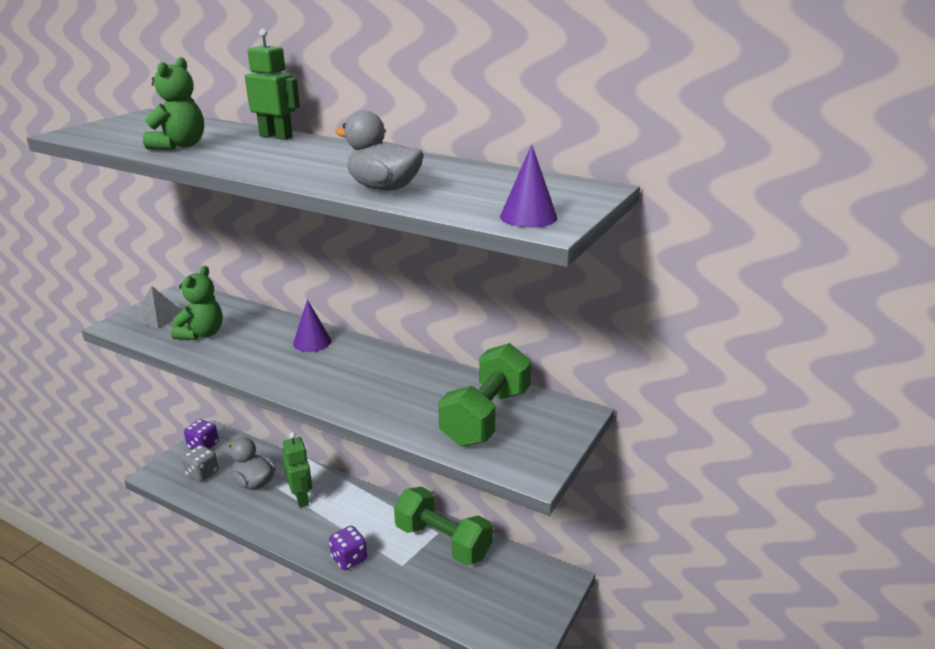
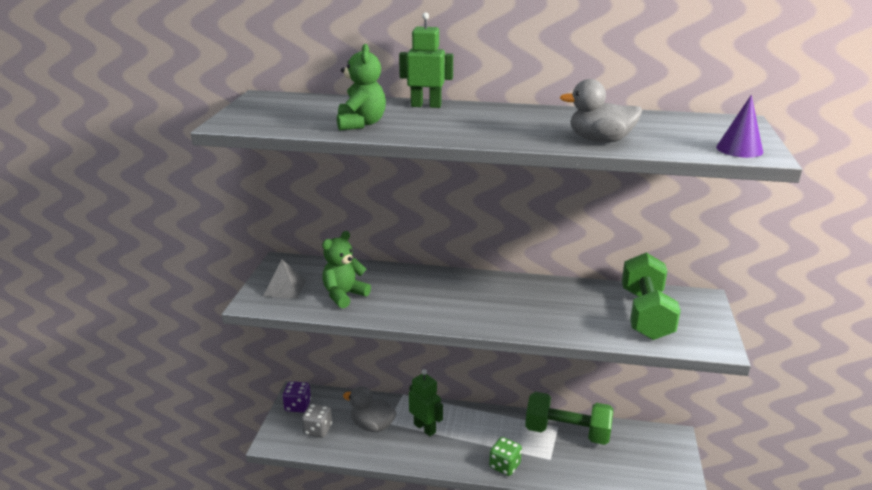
camera: 20 degrees left, 0 degrees up
green teddy bear [171,266,223,340] -> green teddy bear turned 135 degrees counterclockwise [322,231,371,308]
purple cone [293,299,331,352] -> none
purple dice [329,526,367,570] -> green dice [489,437,522,476]

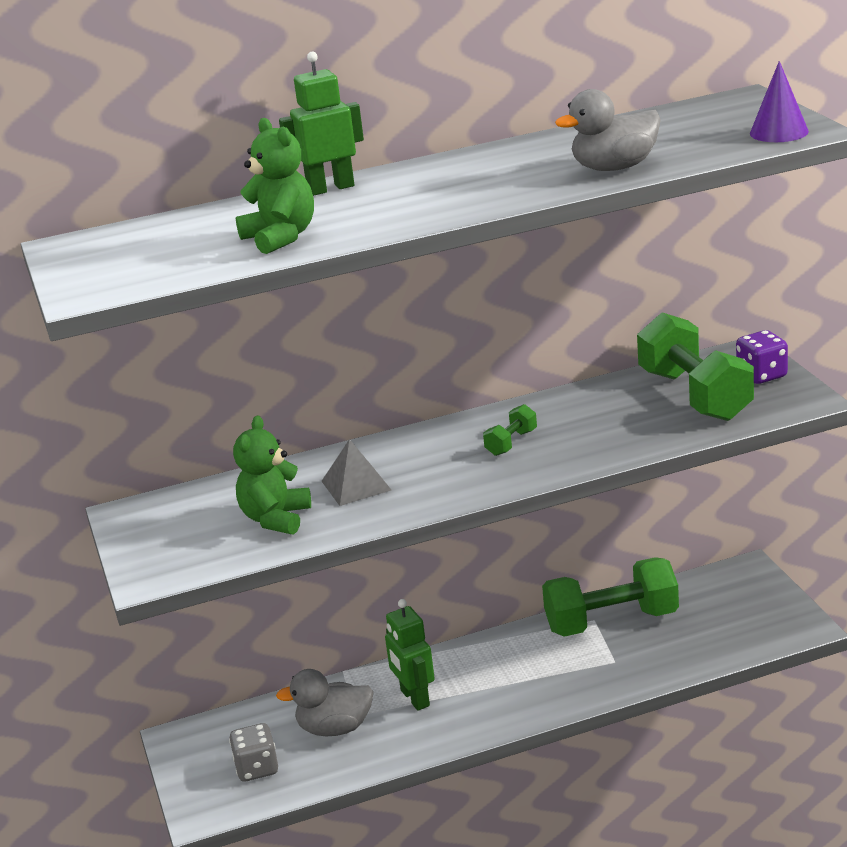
camera: 25 degrees left, 0 degrees up
grey pyramid [263,260,306,298] -> grey pyramid moved to [322,439,391,506]
purple dice [282,381,311,413] -> purple dice moved to [736,330,788,384]
green robot [409,369,443,436] -> green robot turned 135 degrees counterclockwise [385,599,435,711]
green dice [489,437,522,476] -> none
none -> green dumbbell [483,404,537,456]

